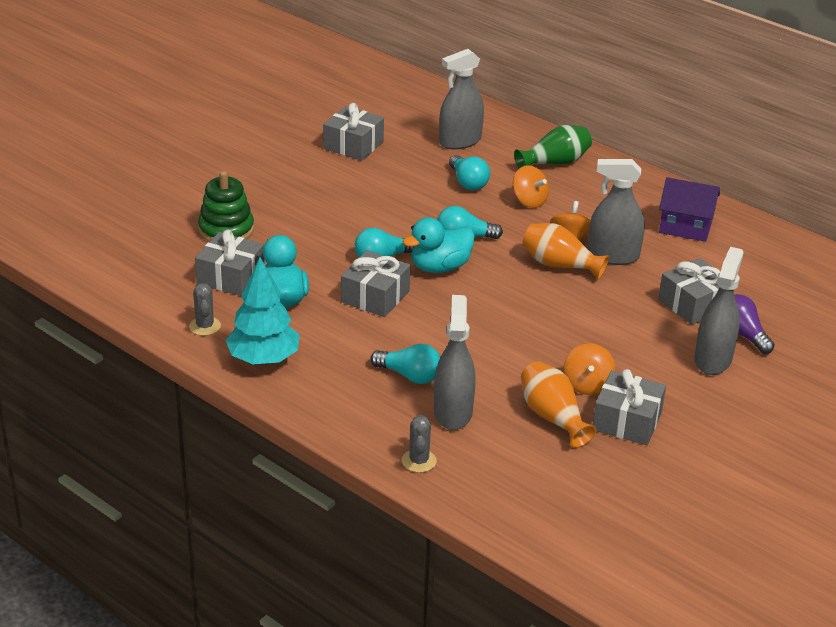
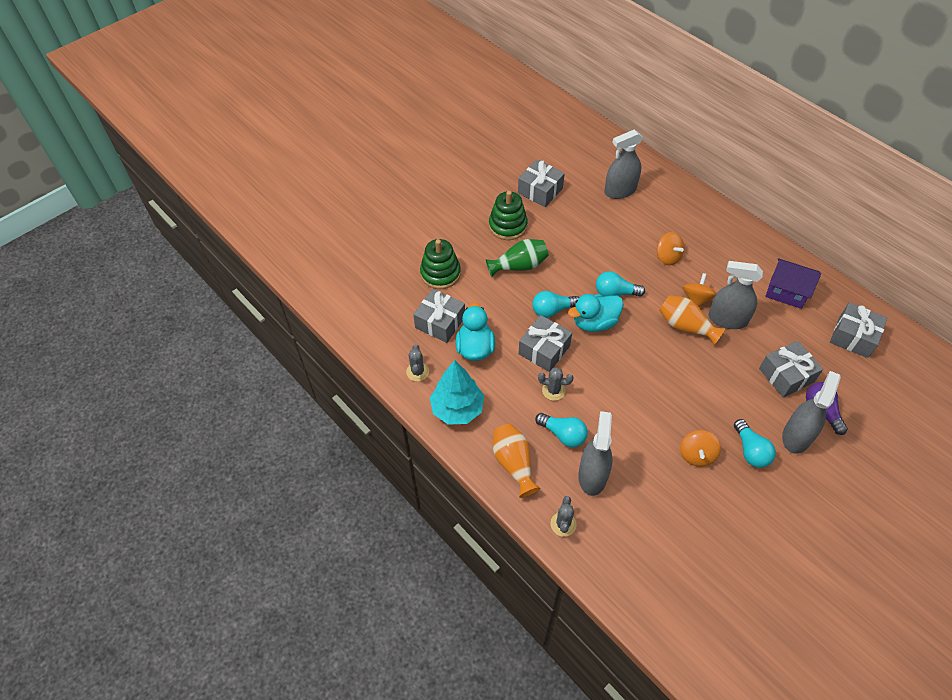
camera: 10 degrees right, 20 degrees up
turquoise light bulb [449,155,490,190] -> turquoise light bulb moved to [734,419,776,468]
green vase [514,125,592,168] -> green vase moved to [486,239,548,277]
orange vase [521,361,597,448] -> orange vase moved to [493,424,541,498]
grey gift [593,369,666,445] -> grey gift moved to [830,303,887,358]
none -> green stacking toy [489,191,528,240]
none -> grey cactus [538,367,574,401]

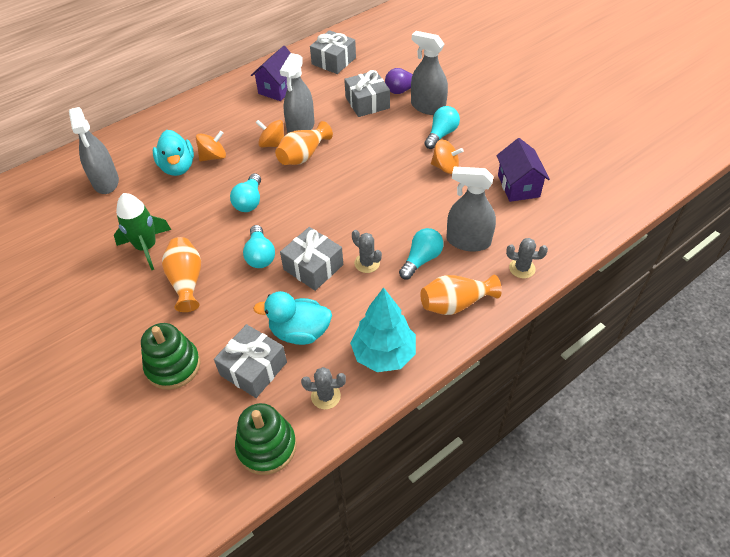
camera: 85 degrees left, 5 degrees down
green vase [486,239,548,277] -> orange vase [162,237,201,312]
green stacking toy [489,191,528,240] -> green stacking toy moved to [235,403,296,475]
grey gift [518,160,565,207] -> none
grey cactus [538,367,574,401] -> grey cactus turned 60 degrees counterclockwise [352,230,382,273]
turquoise duck [568,294,623,332] -> turquoise duck moved to [153,130,194,176]
turquoise light bulb [734,419,776,468] -> turquoise light bulb turned 45 degrees counterclockwise [424,106,460,149]
none -> green rocket [114,193,171,270]
none -> purple house [496,138,550,202]

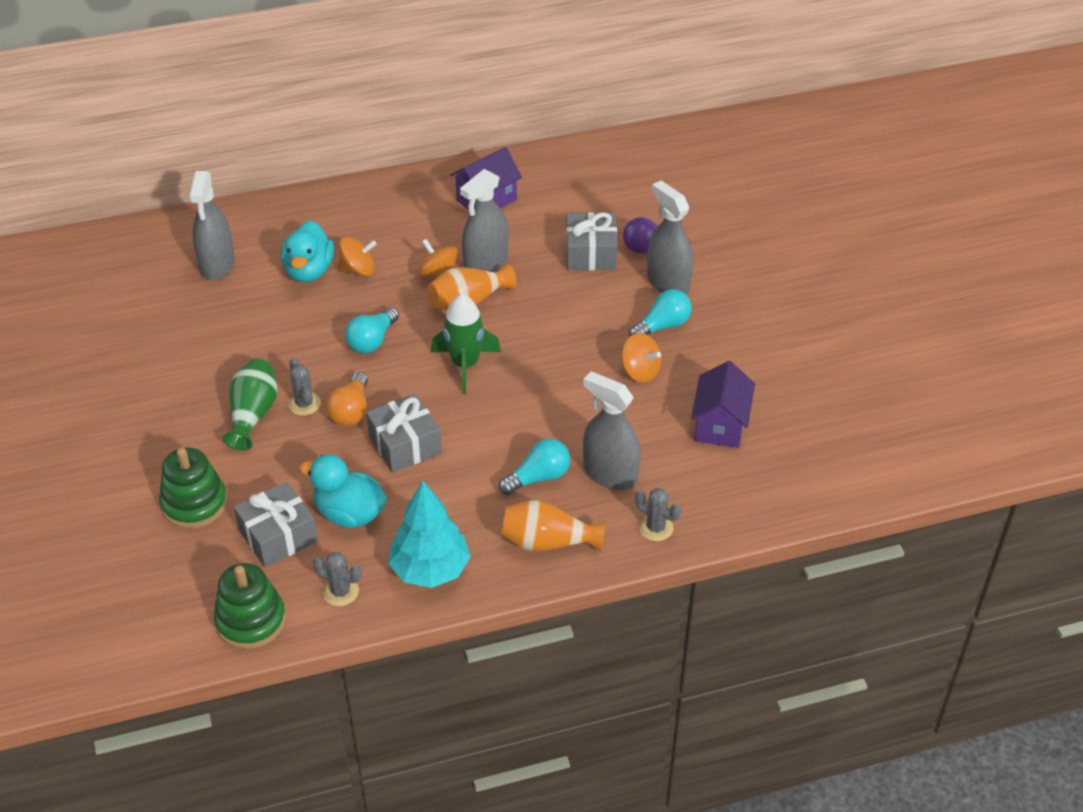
camera: 20 degrees right, 5 degrees down
green rocket [114,193,171,270] -> green rocket moved to [431,294,501,394]
orange vase [162,237,201,312] -> green vase [223,358,278,450]
turquoise light bulb [243,225,275,268] -> orange light bulb [326,372,368,426]
grey gift [310,30,356,74] -> none
grey cactus [352,230,382,273] -> grey cactus moved to [288,358,321,416]

